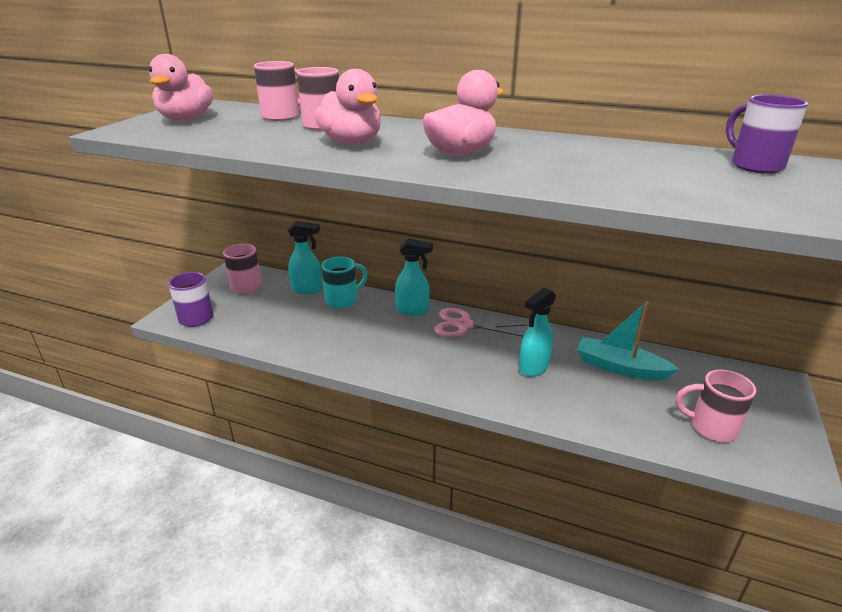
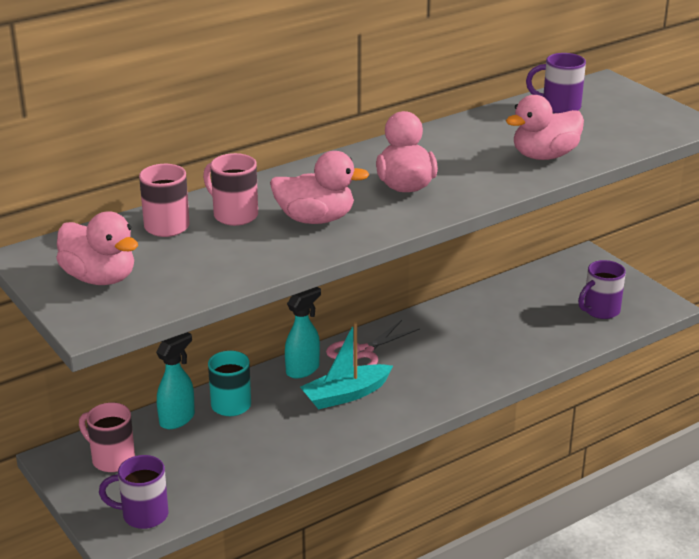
camera: 55 degrees left, 0 degrees up
turquoise spray bottle [519,288,556,377] -> none
turquoise boat [577,301,679,381] -> turquoise boat moved to [300,322,393,409]
pink mug [675,369,756,442] -> purple mug [578,260,626,319]
none -> pink duck [506,95,584,160]

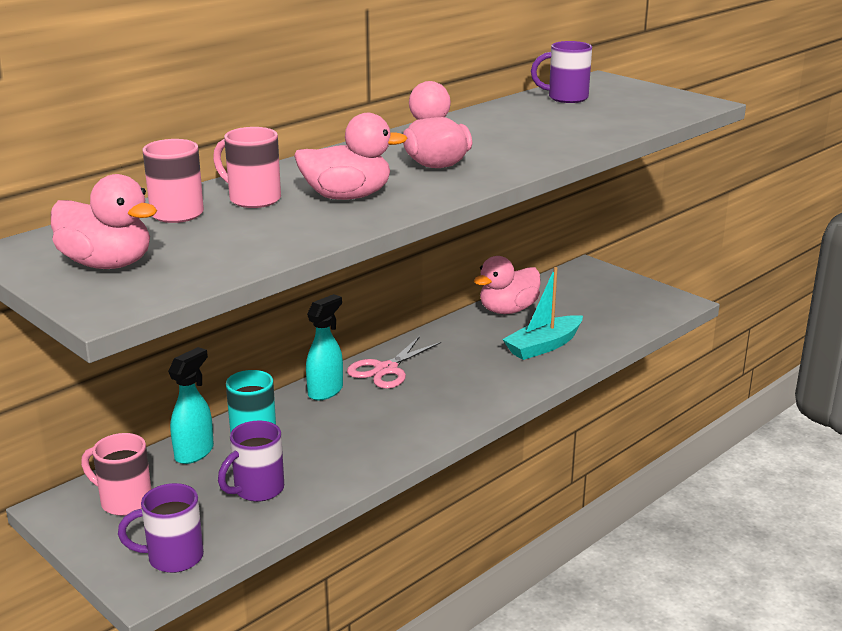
camera: 10 degrees left, 5 degrees down
turquoise boat [300,322,393,409] -> turquoise boat moved to [502,267,583,360]
pink duck [506,95,584,160] -> pink duck moved to [474,256,541,314]
purple mug [578,260,626,319] -> purple mug moved to [218,421,284,502]

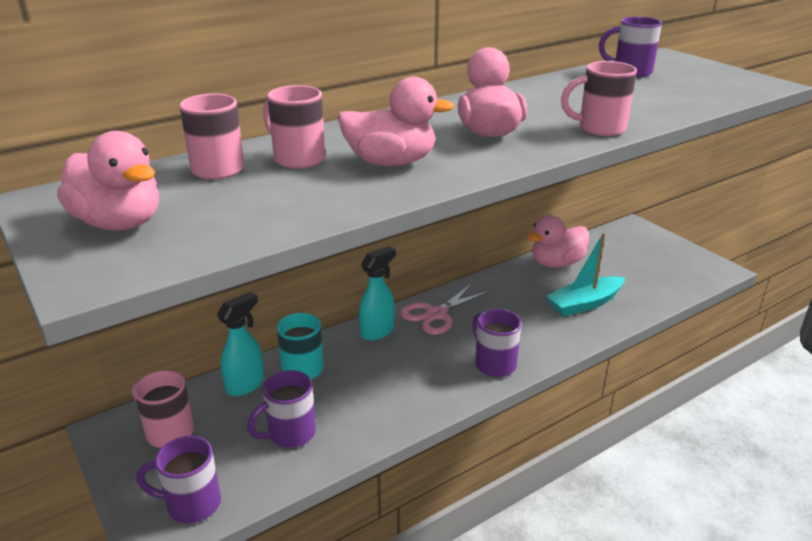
camera: 10 degrees right, 5 degrees up
none -> purple mug [472,309,521,377]
none -> pink mug [561,61,637,136]

